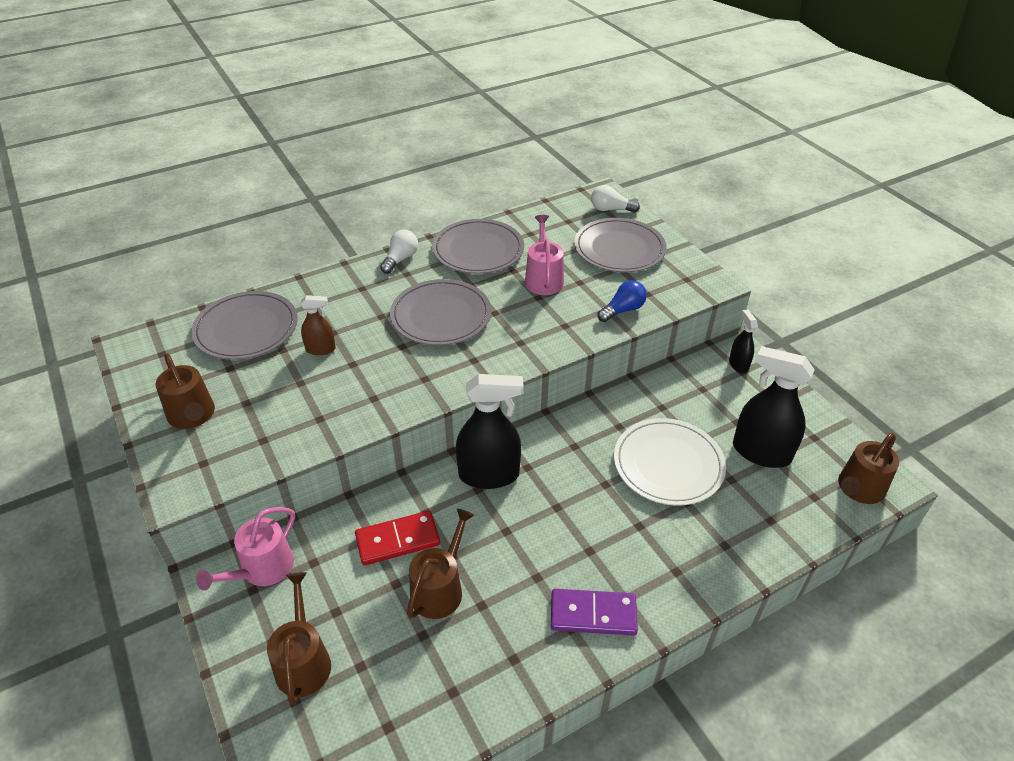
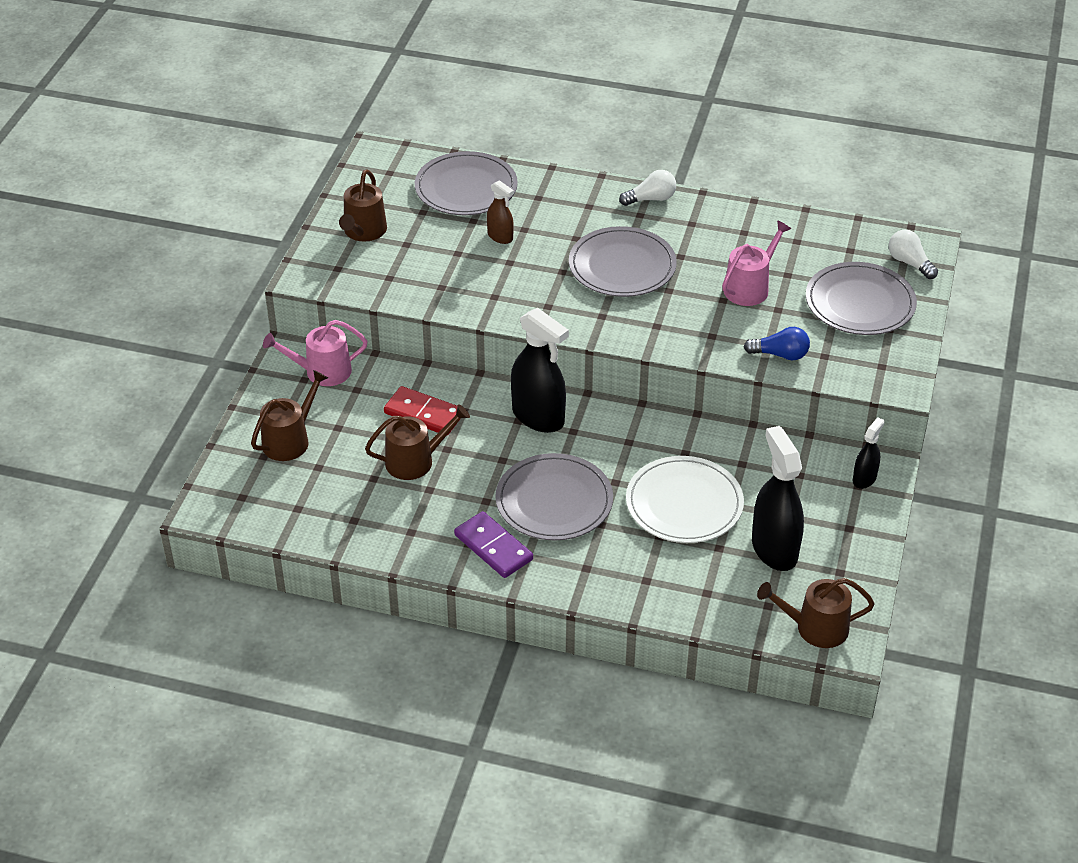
camera: 45 degrees right, 0 degrees up
grey plate [432,219,524,274] -> grey plate moved to [495,453,613,541]

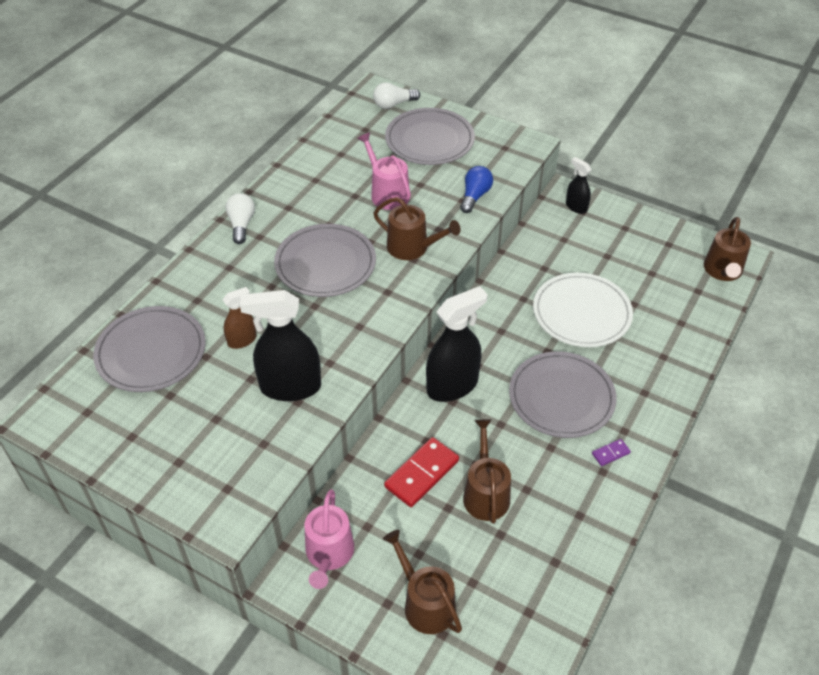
camera: 75 degrees left, 5 degrees up
brown watering can [339,169,387,242] -> brown watering can moved to [373,197,461,260]
purple domino [454,511,533,578] -> purple domino [592,439,631,466], size x0.48
black spray bottle [752,426,804,571] -> black spray bottle moved to [240,290,321,401]

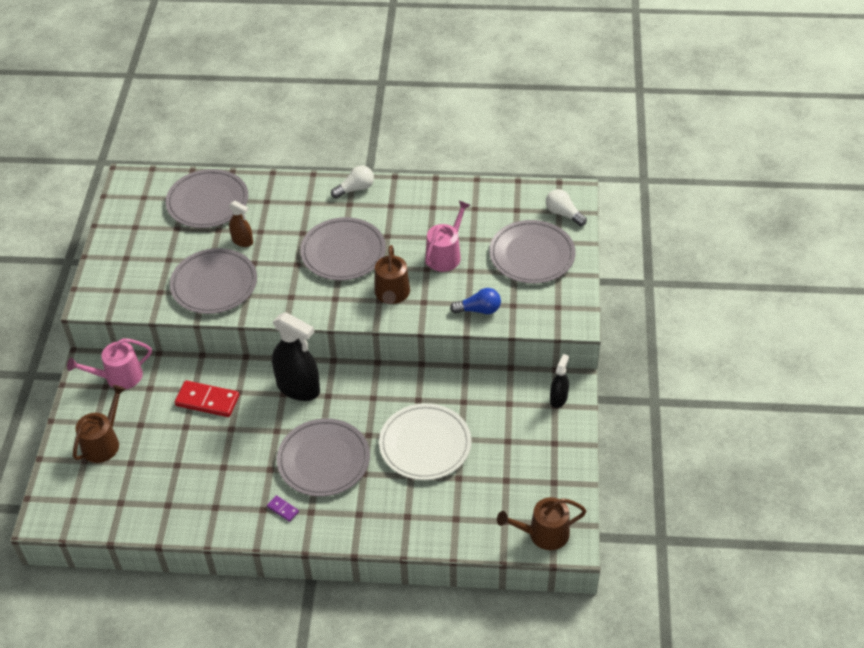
camera: 65 degrees right, 0 degrees up
black spray bottle [240,290,321,401] -> grey plate [170,248,257,314]
brown watering can [463,419,511,524] -> none

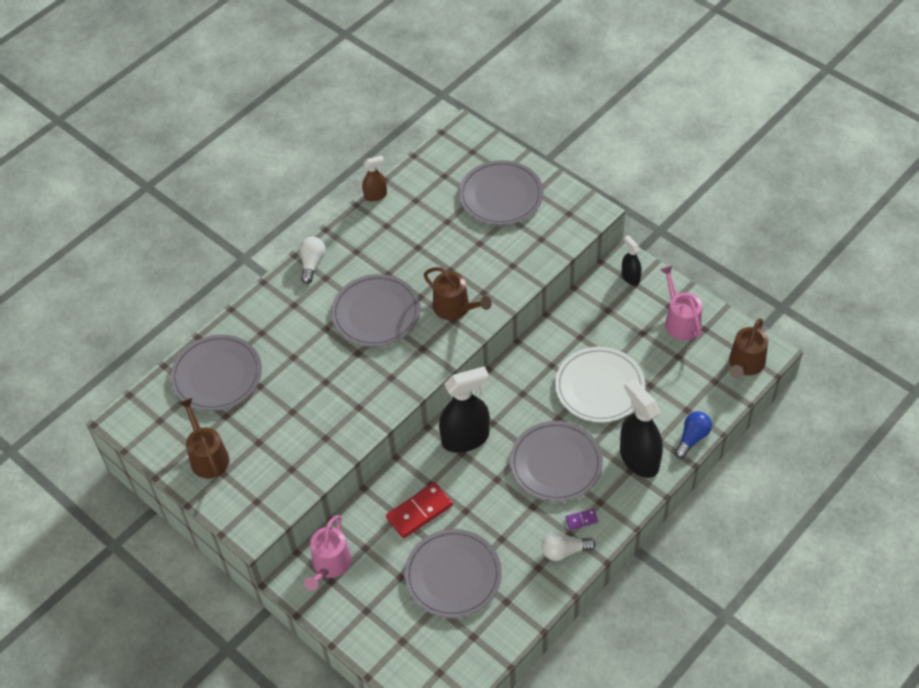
camera: 50 degrees left, 5 degrees up
brown watering can [73,385,126,463] -> brown watering can moved to [179,398,229,478]
grey plate [170,248,257,314] -> grey plate moved to [404,529,502,618]
brown spray bottle [229,201,253,247] -> brown spray bottle moved to [362,156,387,202]
pink watering can [425,200,470,272] -> pink watering can moved to [660,266,702,340]
blue light bulb [450,288,501,314] -> blue light bulb moved to [675,411,712,459]
white light bulb [546,189,587,226] -> white light bulb moved to [541,532,596,561]
none -> black spray bottle [620,379,663,478]

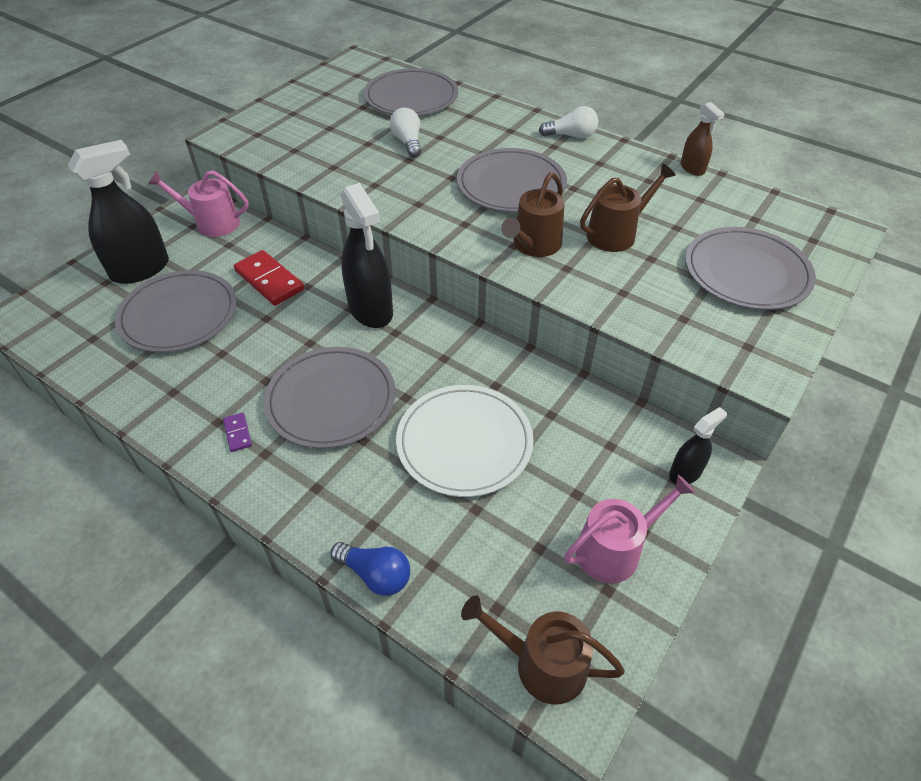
camera: 80 degrees right, 5 degrees down
brown watering can [179,398,229,478] -> brown watering can moved to [580,163,676,252]
white light bulb [541,532,596,561] -> white light bulb moved to [390,107,421,158]
black spray bottle [620,379,663,478] -> black spray bottle moved to [68,140,169,284]

